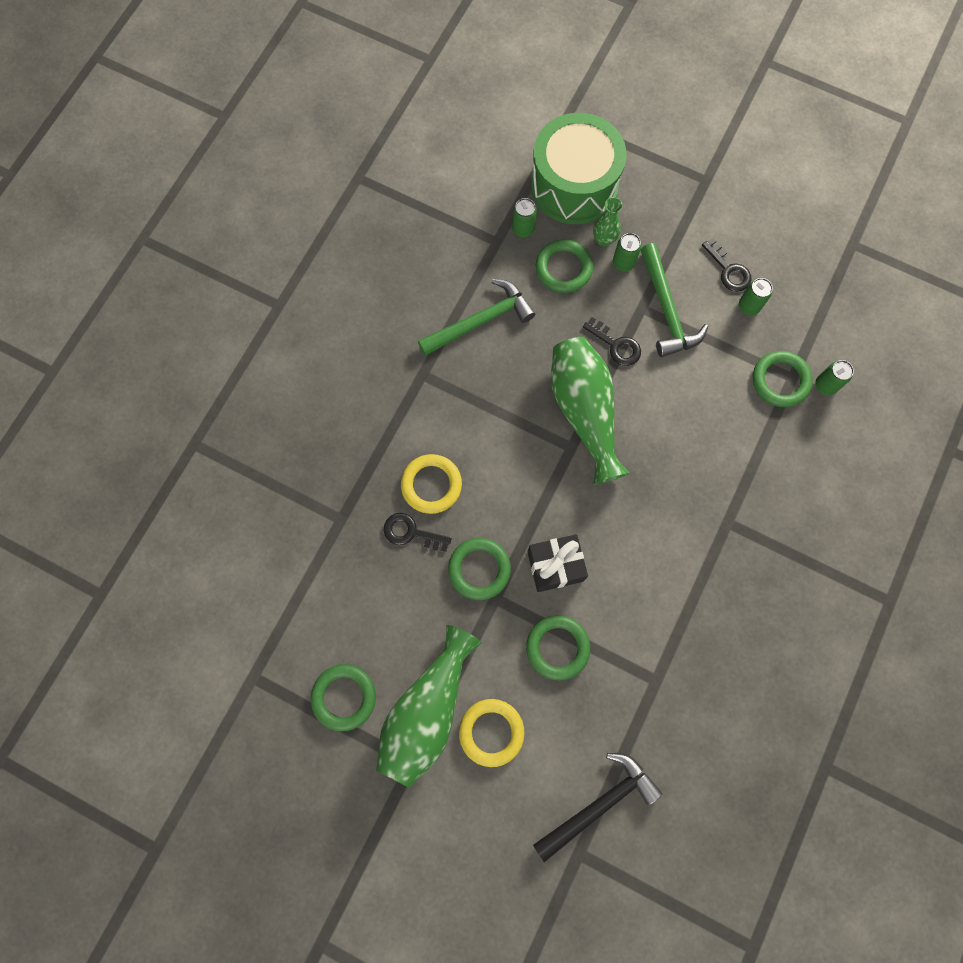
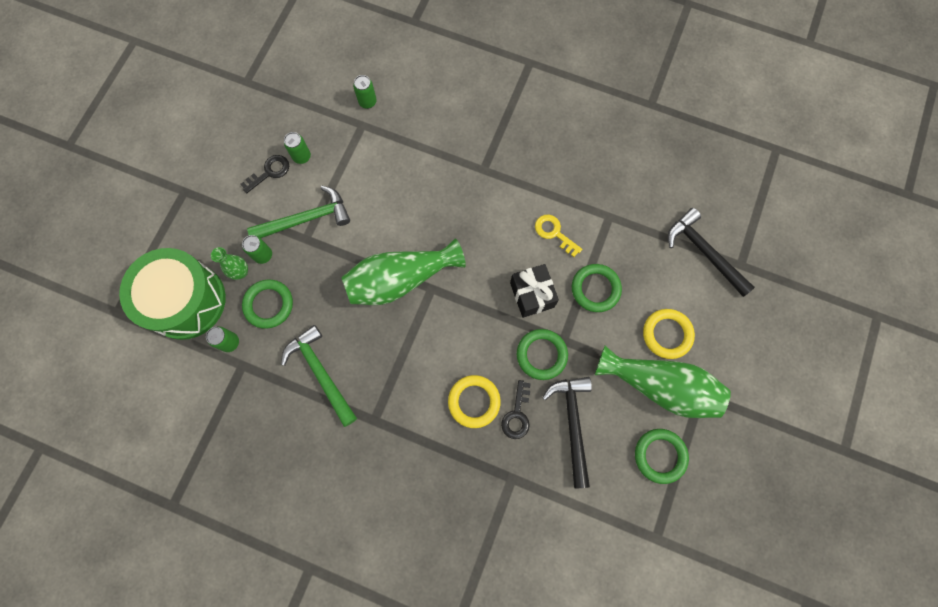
camera: 95 degrees left, 0 degrees up
black key [583,317,641,366] -> none
green ring [753,351,813,407] -> none
none -> yellow key [535,215,582,257]
none -> black hammer [542,377,592,488]

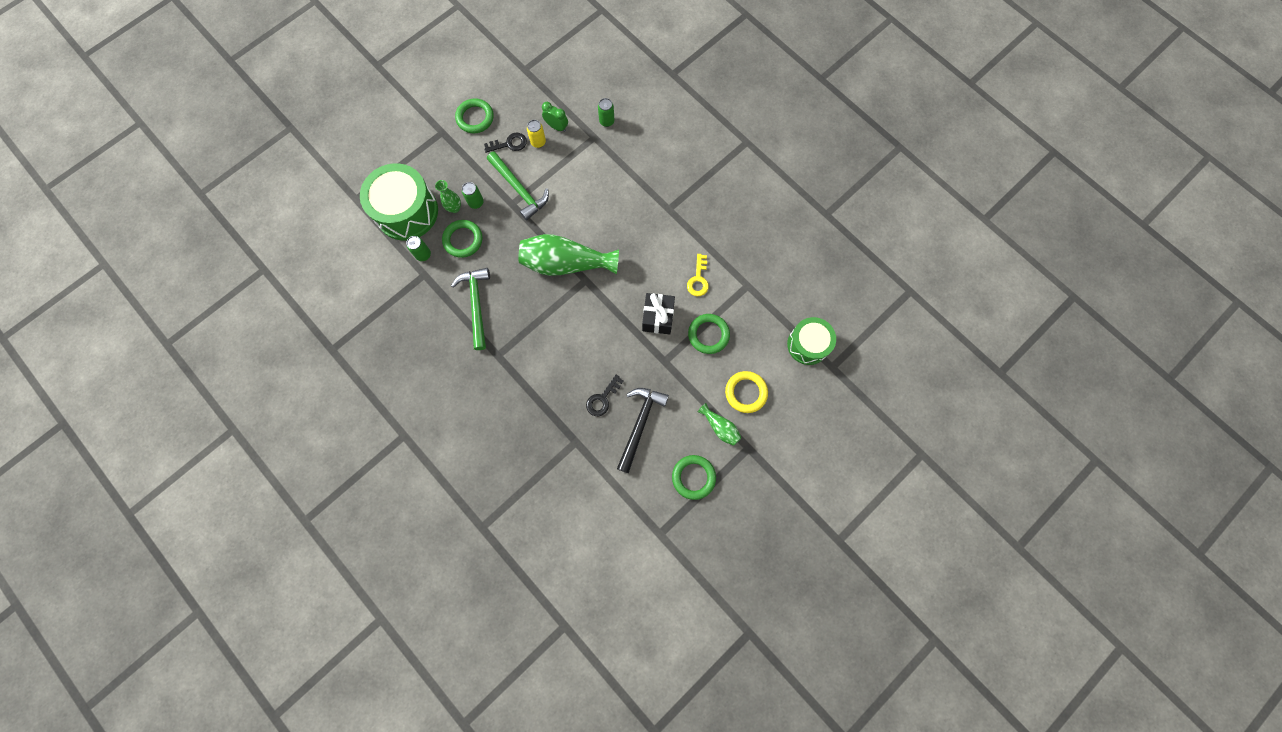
camera: 25 degrees right, 0 degrees up
green hammer [247,186,350,238] -> green hammer turned 45 degrees clockwise [487,152,549,221]
green can [284,132,311,164] -> yellow can [527,120,546,148]
yellow ring [448,375,501,428] -> none
green ring [517,329,568,380] -> green ring moved to [455,98,494,133]
yellow key [535,215,582,257] -> yellow key turned 150 degrees counterclockwise [687,254,709,296]
green vase [595,345,731,418] -> green vase [698,403,742,446], size x0.48
black hammer [668,208,755,297] -> green drum [787,317,836,365]
none -> green clock [542,102,568,132]

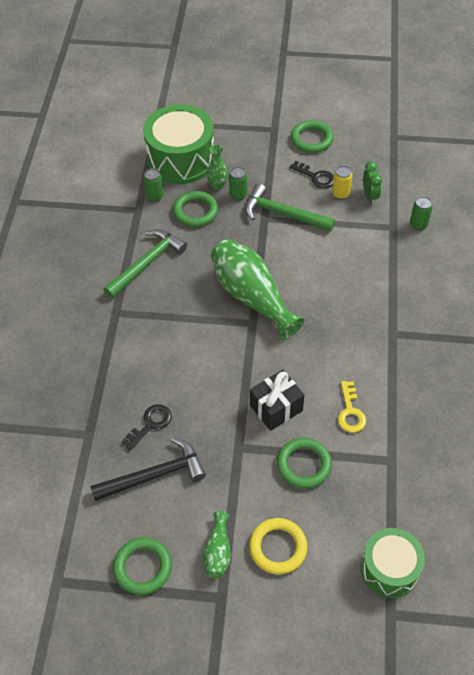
camera: 50 degrees right, 20 degrees down
green hammer [487,152,549,221] -> green hammer turned 105 degrees clockwise [245,183,335,232]
black key [586,375,623,416] -> black key turned 135 degrees clockwise [122,404,172,451]
yellow key [687,254,709,296] -> yellow key turned 60 degrees counterclockwise [338,381,366,433]

